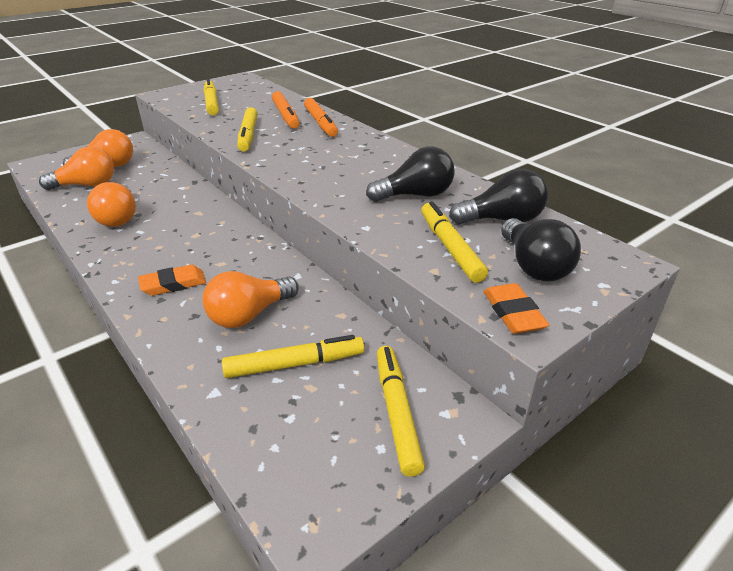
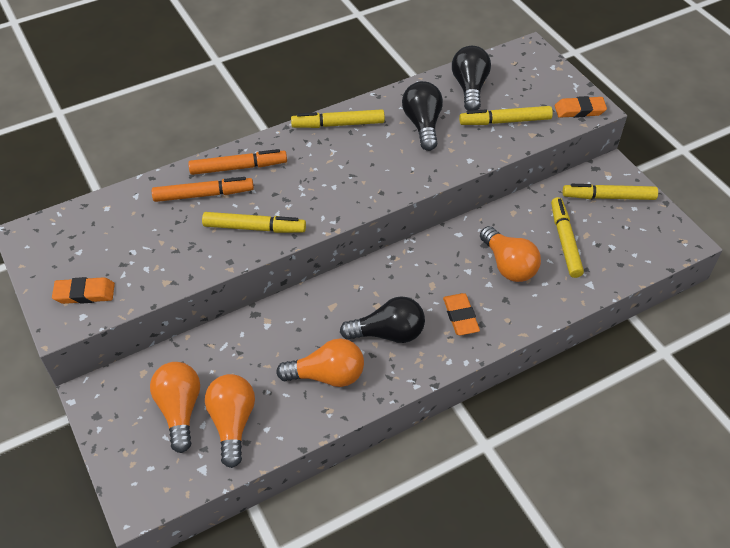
camera: 80 degrees left, 15 degrees up
yellow marker [204,78,219,115] -> yellow marker moved to [291,109,385,128]
black light bulb [501,218,581,281] -> black light bulb moved to [340,296,425,343]
none -> orange eraser [52,277,115,304]

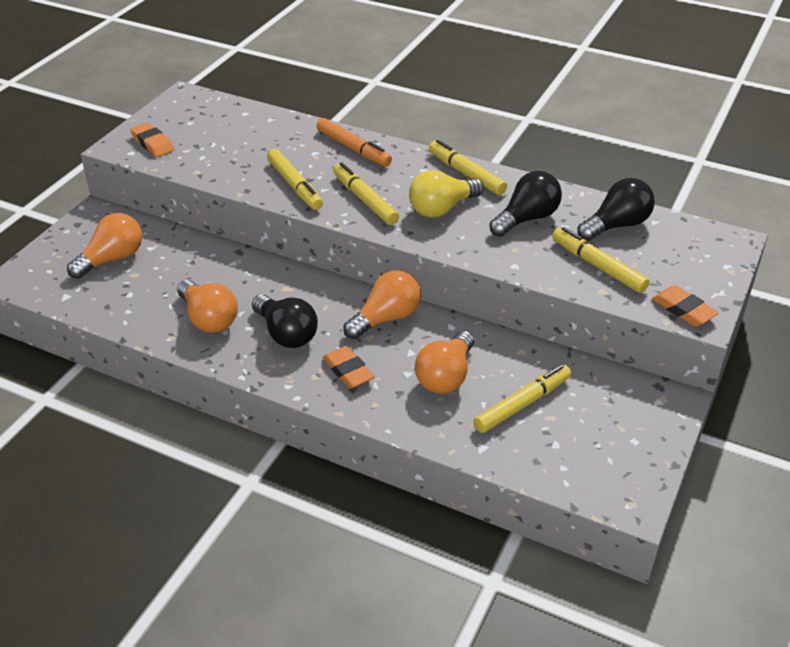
camera: 55 degrees right, 10 degrees down
orange marker [152,177,254,202] -> none
orange light bulb [205,374,255,468] -> orange light bulb moved to [344,270,421,339]
orange eraser [443,293,480,336] -> orange eraser turned 75 degrees counterclockwise [323,346,375,389]
yellow marker [563,184,658,200] -> yellow marker moved to [333,162,399,225]
none -> yellow light bulb [409,170,484,218]

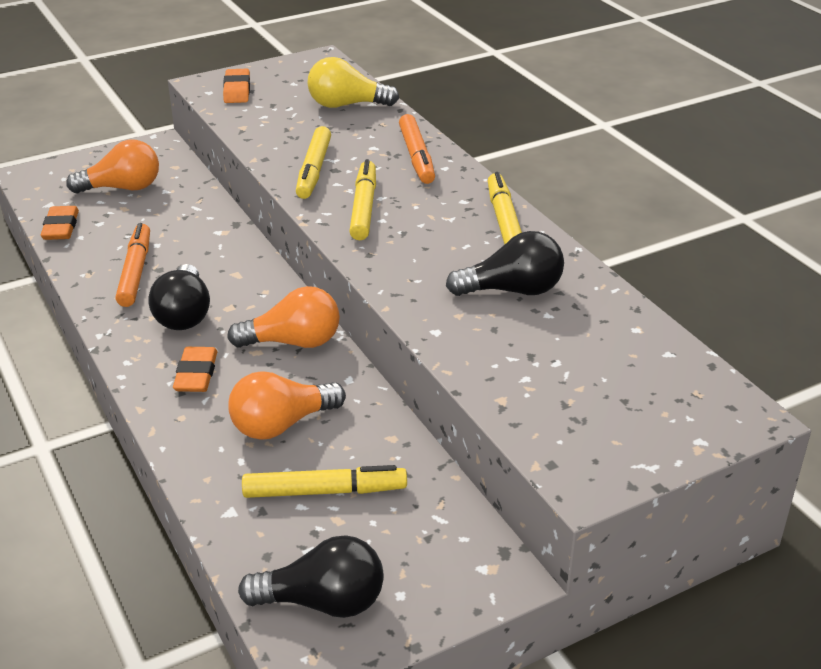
camera: 35 degrees right, 5 degrees down
orange light bulb [177,280,238,333] -> orange marker [116,223,150,307]
yellow light bulb [409,170,484,218] -> yellow light bulb moved to [307,57,399,108]
yellow marker [552,227,650,293] -> none
black light bulb [577,178,655,241] -> black light bulb moved to [238,535,384,618]
orange eraser [652,285,719,326] -> orange eraser moved to [40,206,79,240]

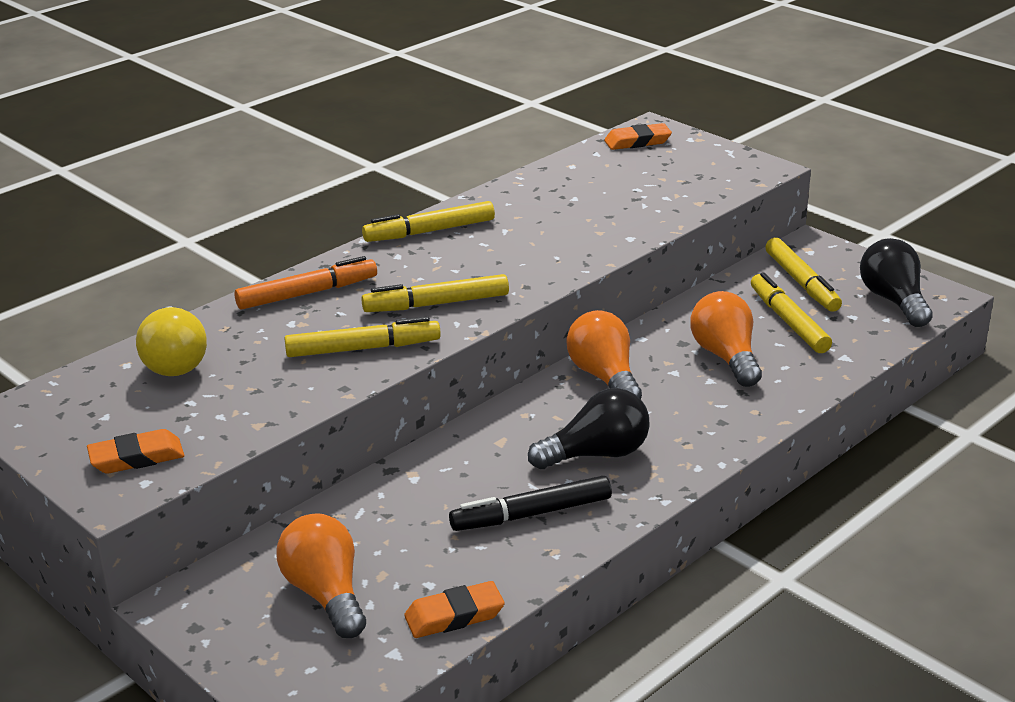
camera: 105 degrees left, 5 degrees down
orange marker [116,223,150,307] -> black marker [449,476,612,531]
orange eraser [173,347,218,392] -> orange eraser moved to [604,123,672,150]
orange light bulb [228,371,346,440] -> orange light bulb turned 150 degrees counterclockwise [690,291,762,387]
black light bulb [446,231,564,296] -> none
none -> yellow marker [765,238,842,312]

